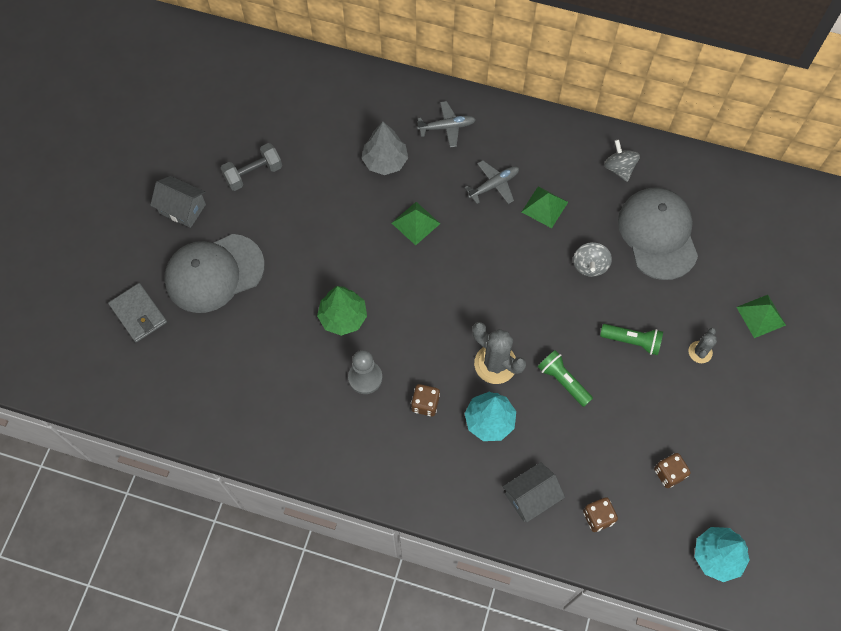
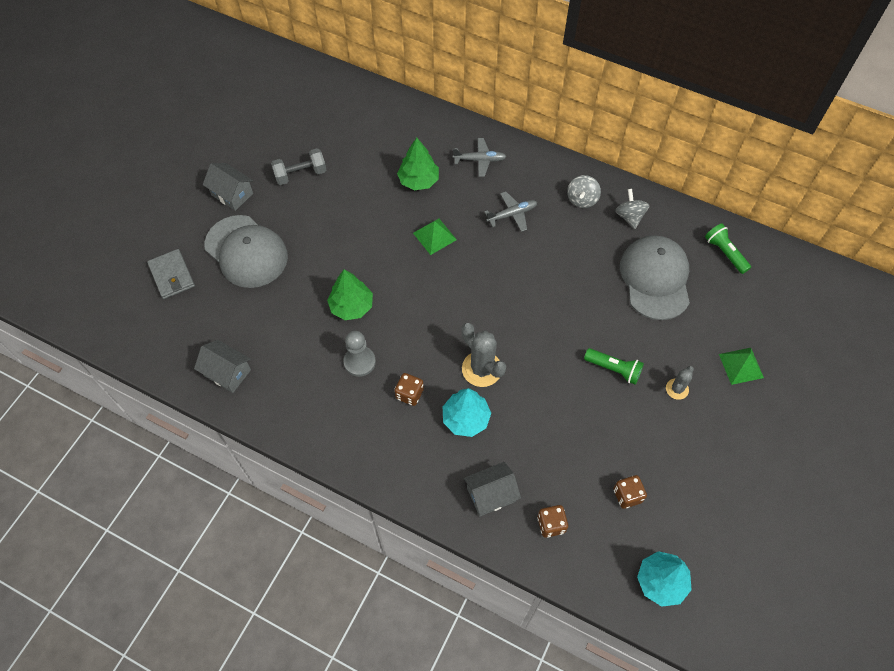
camera: 10 degrees right, 5 degrees down
grey cap [164,234,265,313] -> grey cap turned 120 degrees counterclockwise [204,215,288,288]
grey tree [362,122,408,175] -> green tree [397,138,439,190]
green pyramid [522,186,568,228] -> none
green flashlight [538,350,593,407] -> green flashlight moved to [705,223,751,274]
grey spinning top [573,242,612,277] -> grey spinning top moved to [567,175,601,208]
none -> grey house [194,340,251,393]

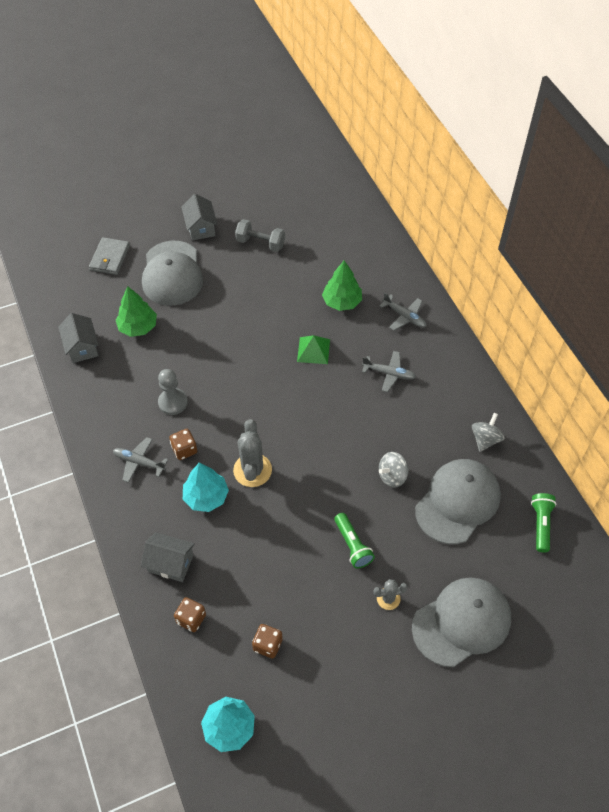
camera: 40 degrees right, 5 degrees down
green tree [327,269,373,320] -> green tree moved to [116,286,157,337]
grey spinning top [567,175,601,208] -> grey spinning top moved to [379,452,408,488]
green pyramid [719,348,764,385] -> grey cap [412,577,511,667]
none -> grey plane [113,437,168,483]

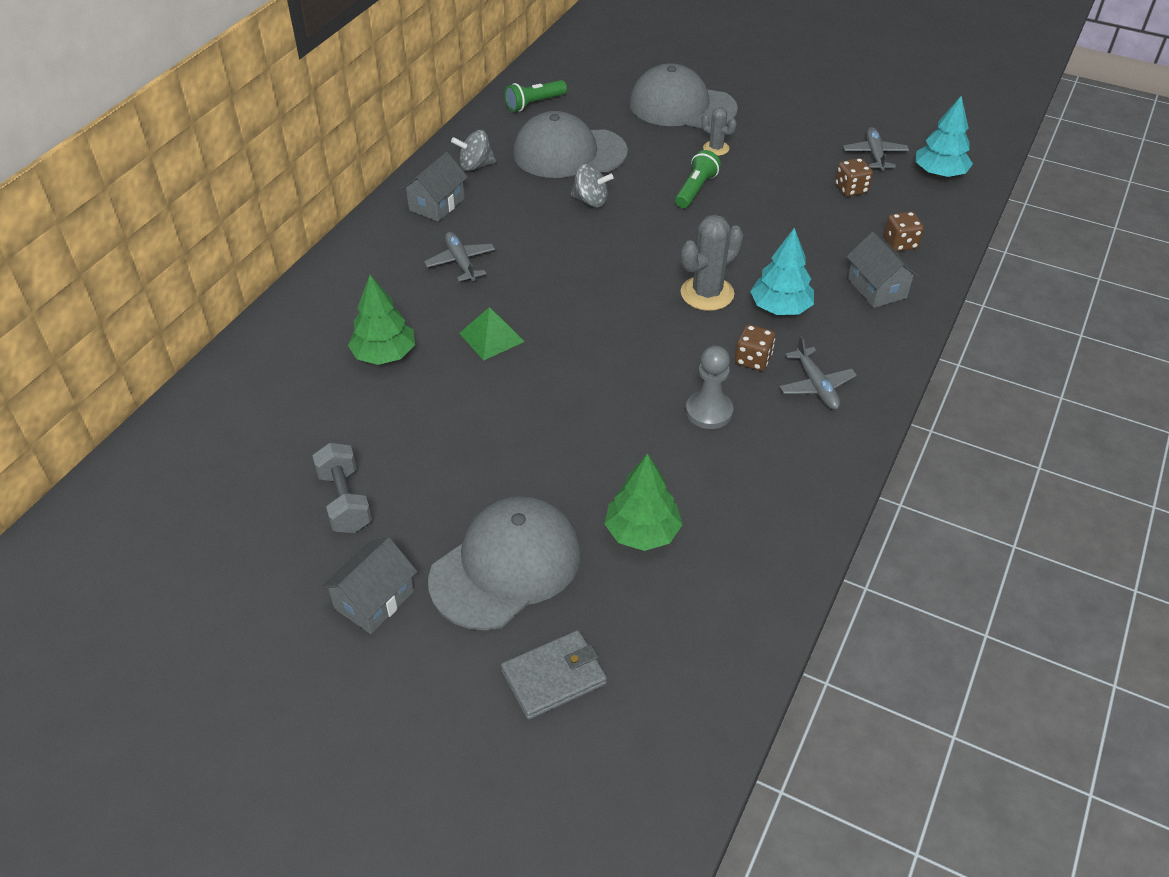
camera: 130 degrees left, 10 degrees down
grey house [58,313,99,363] -> grey house moved to [401,152,468,222]
grey plane [380,293,426,330] -> grey plane moved to [843,127,909,171]

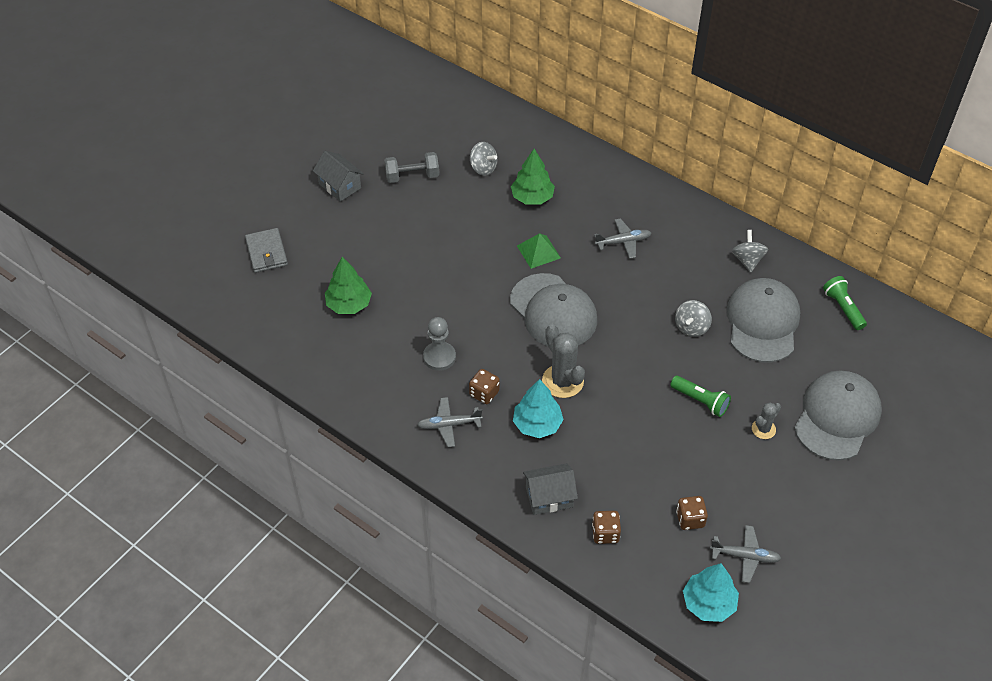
camera: 100 degrees right, 5 degrees up
grey house [401,152,468,222] -> none
grey cap [428,496,581,630] -> grey cap moved to [510,273,597,346]
none -> grey spinning top [470,142,498,176]

